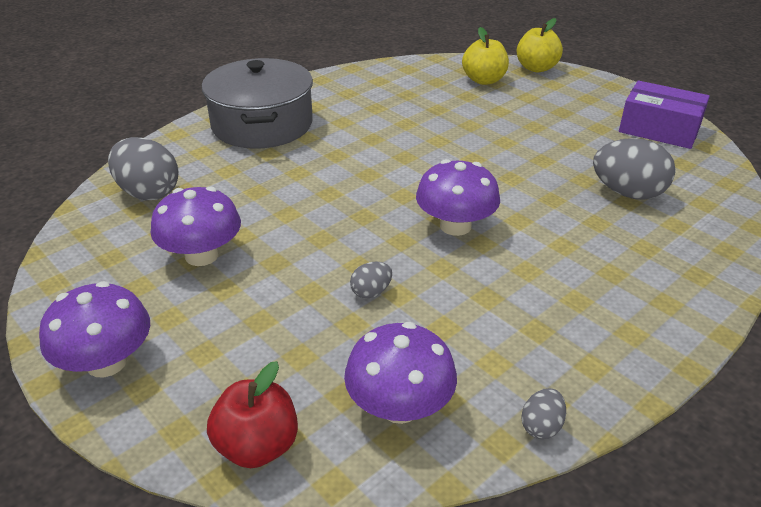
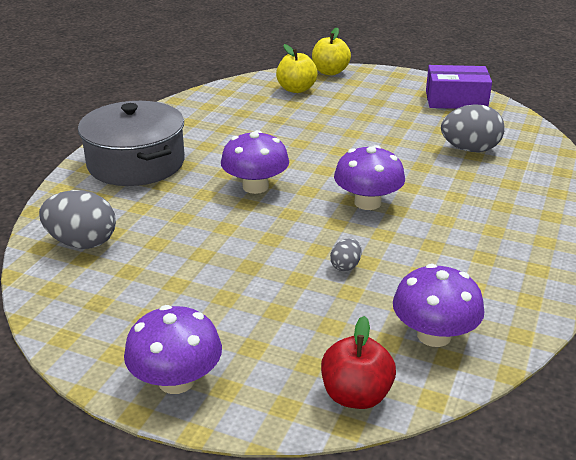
camera: 25 degrees left, 5 degrees down
purple mushroom [151,186,241,266] -> purple mushroom moved to [221,130,289,194]
grey egg [521,388,566,439] -> none

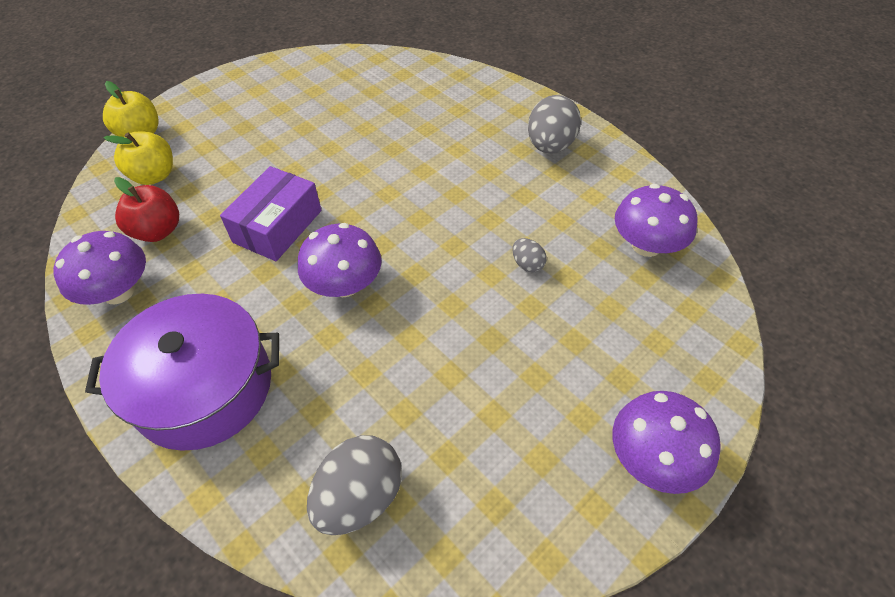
camera: 65 degrees left, 20 degrees up
grey pot [78,101,185,186] -> purple pot [85,294,279,451]
red apple [321,316,396,409] -> red apple moved to [114,177,179,242]
purple mushroom [334,145,405,210] -> purple mushroom moved to [53,231,146,305]
purple box [426,65,492,109] -> purple box moved to [220,166,322,261]
grey egg [441,105,505,152] -> grey egg moved to [528,95,581,154]

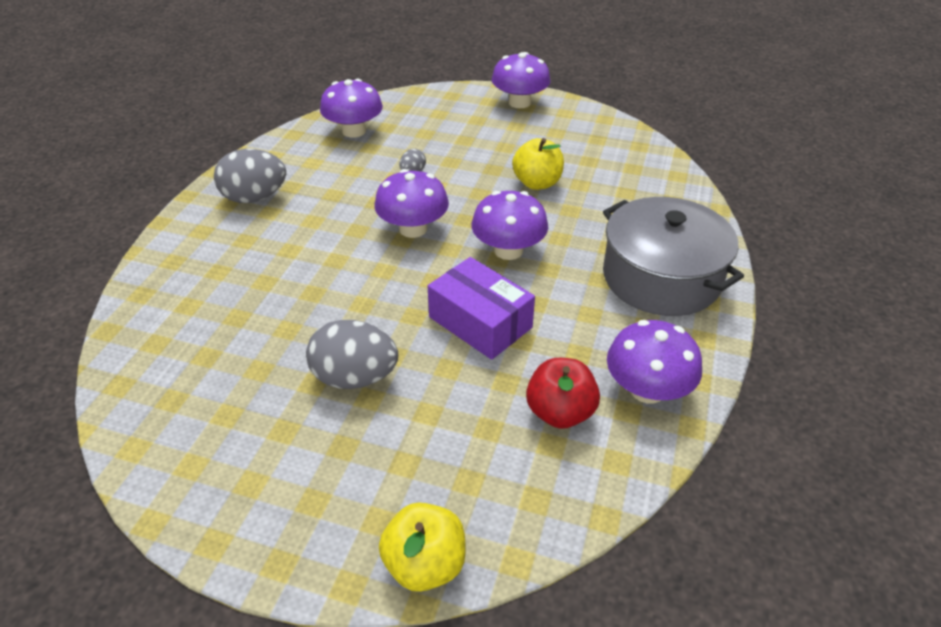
camera: 120 degrees left, 10 degrees down
purple pot [85,294,279,451] -> grey pot [603,197,744,316]
yellow apple [104,132,173,185] -> yellow apple moved to [512,138,564,190]
purple box [220,166,322,261] -> purple box turned 45 degrees clockwise [428,257,535,360]
grey egg [307,435,402,535] -> grey egg moved to [306,320,398,389]
none -> purple mushroom [374,169,449,238]

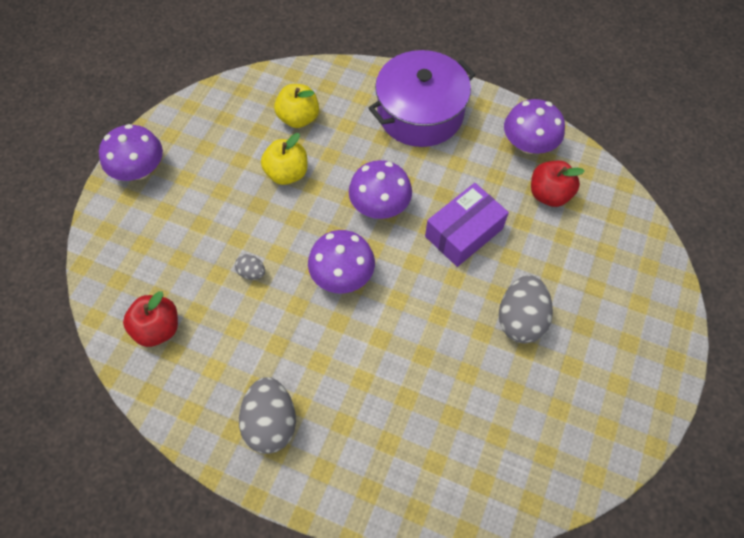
camera: 85 degrees left, 20 degrees up
purple mushroom [320,79,383,138] -> red apple [123,291,178,347]
yellow apple [379,502,466,592] -> yellow apple moved to [274,84,319,128]
grey pot [603,197,744,316] -> purple pot [369,50,476,147]

